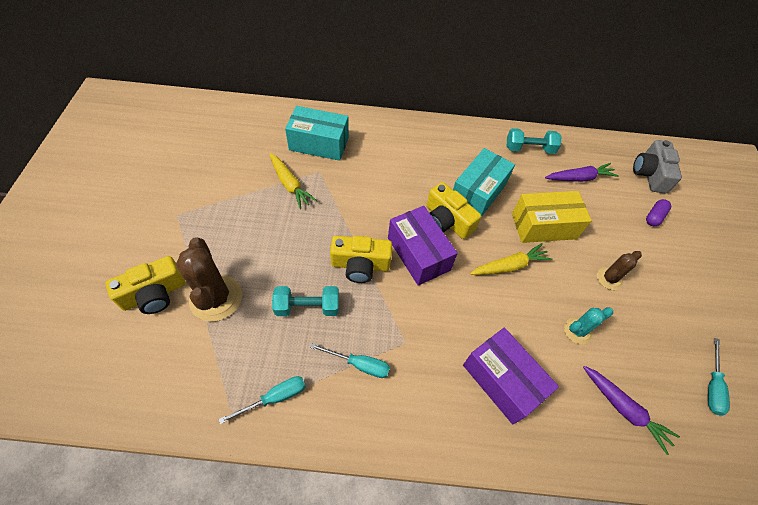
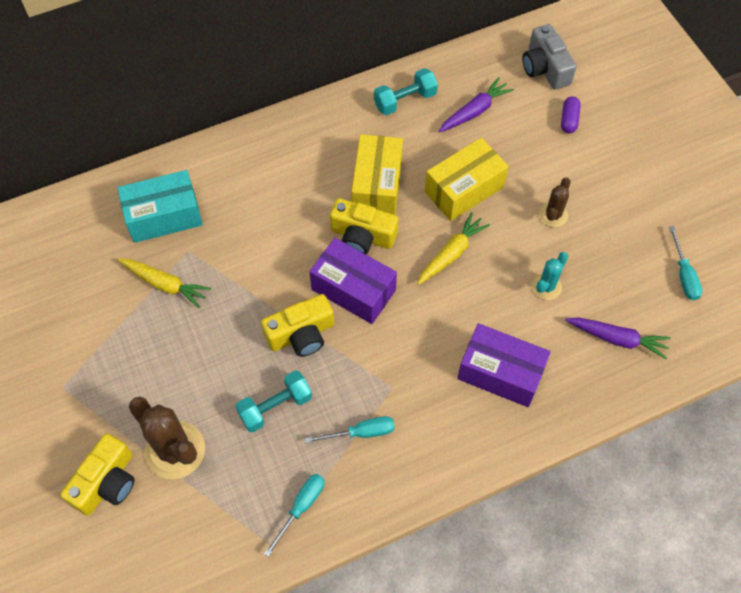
camera: 25 degrees left, 5 degrees up
turquoise box [453,148,515,217] -> yellow box [352,134,403,215]

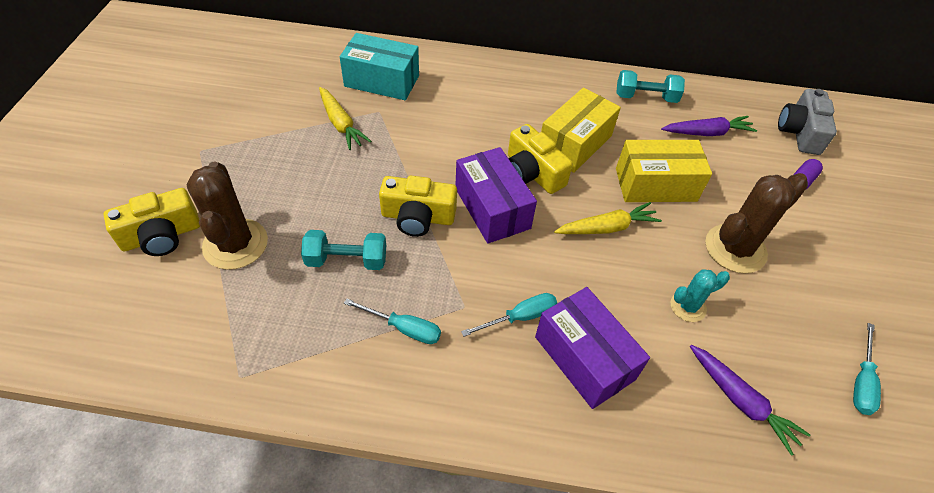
camera: 30 degrees right, 10 degrees down
turquoise screwdriver [264,474,324,557] -> turquoise screwdriver moved to [461,293,557,337]
brown cactus [539,177,571,227] -> brown cactus [705,173,808,274], size x1.83

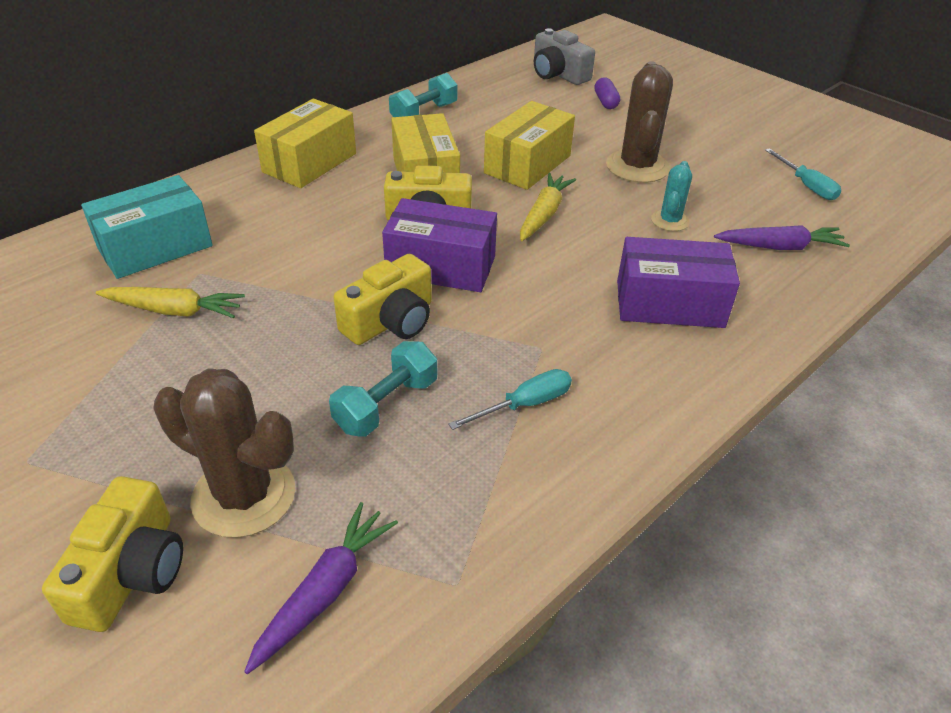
camera: 50 degrees left, 10 degrees down
turquoise screwdriver [461,293,557,337] -> none
purple carrot [661,116,757,136] -> purple carrot moved to [244,502,398,674]
none -> yellow box [254,99,356,188]

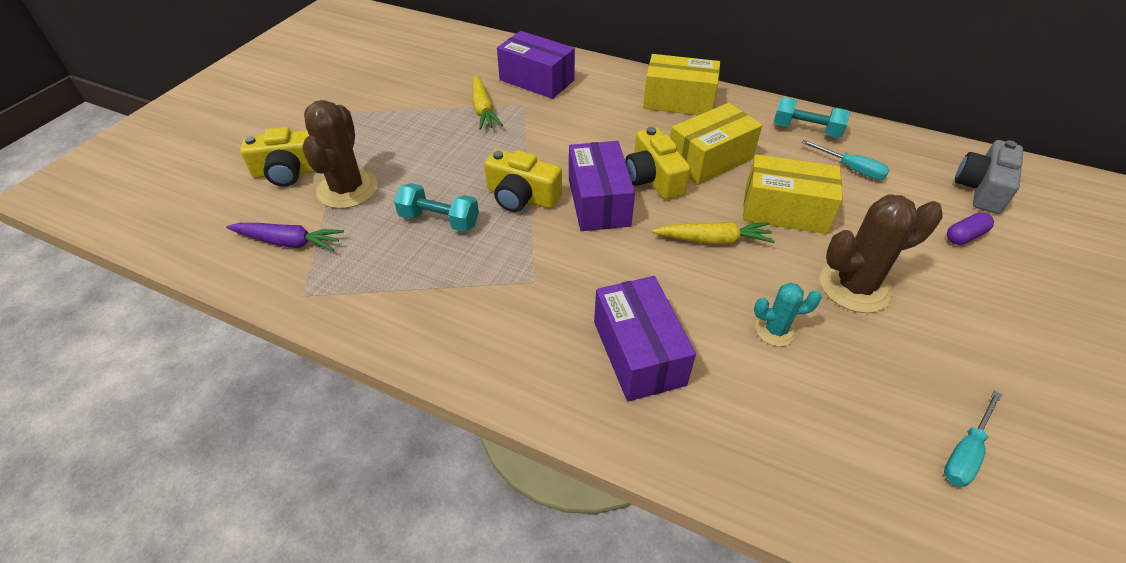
camera: 70 degrees right, 5 degrees up
turquoise box [81,175,213,279] -> purple box [497,31,575,99]
turquoise screwdriver [448,369,572,430] -> turquoise screwdriver moved to [801,140,889,180]
purple carrot [714,225,850,250] -> none

